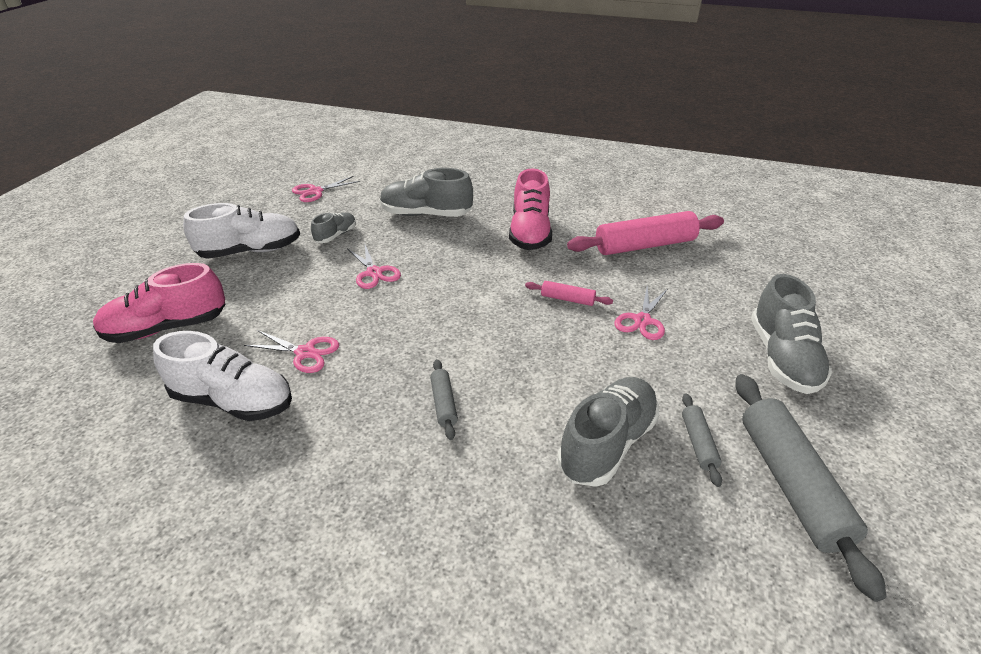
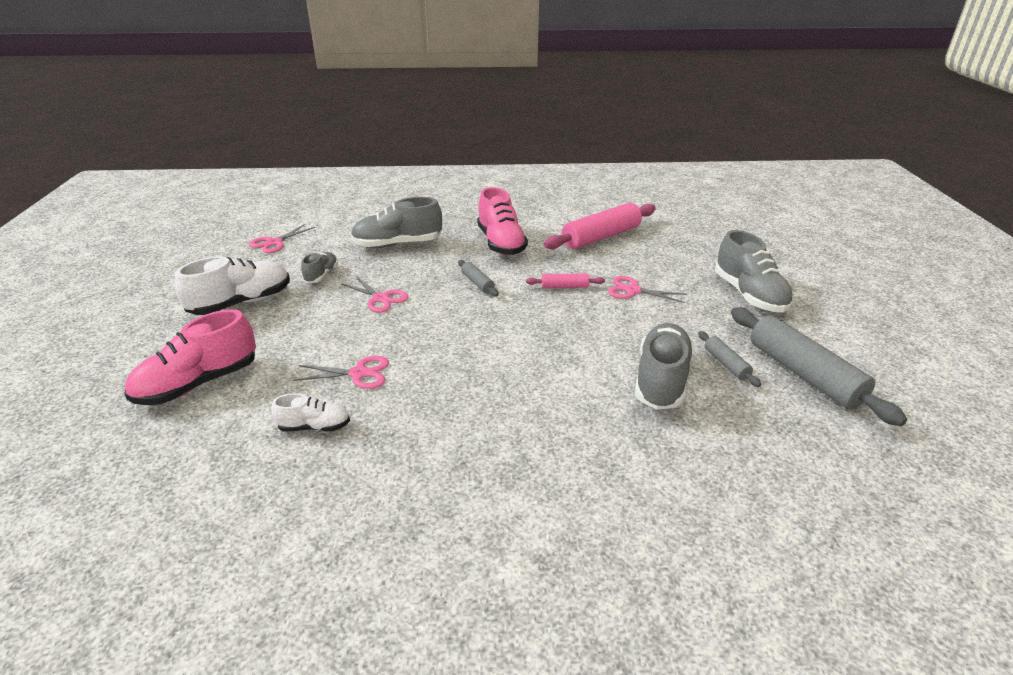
camera: 20 degrees left, 5 degrees down
white shoe [153,331,292,421] -> white shoe [271,393,350,432], size x0.54
grey rolling pin [430,359,458,440] -> grey rolling pin moved to [458,260,499,296]
pink scissors [615,287,667,340] -> pink scissors turned 105 degrees clockwise [608,276,687,303]

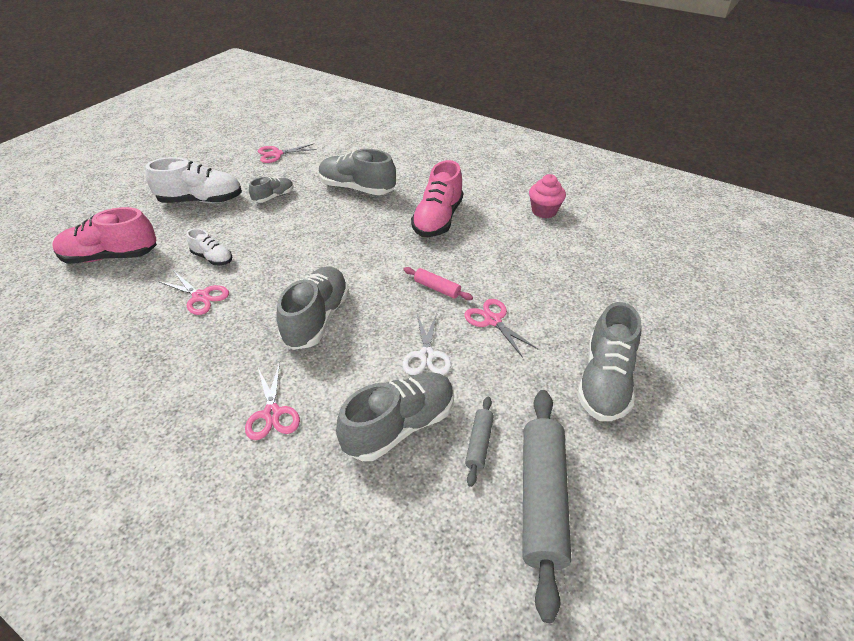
camera: 35 degrees right, 10 degrees up
white shoe [271,393,350,432] -> white shoe moved to [186,228,232,265]
pink scissors [342,276,409,312] -> pink scissors moved to [245,362,300,440]
grey rolling pin [458,260,499,296] -> none
pink rolling pin [544,203,656,250] -> none
none -> grey shoe [276,267,349,350]
none -> white scissors [402,313,451,375]
none -> pink cupcake [529,174,566,219]

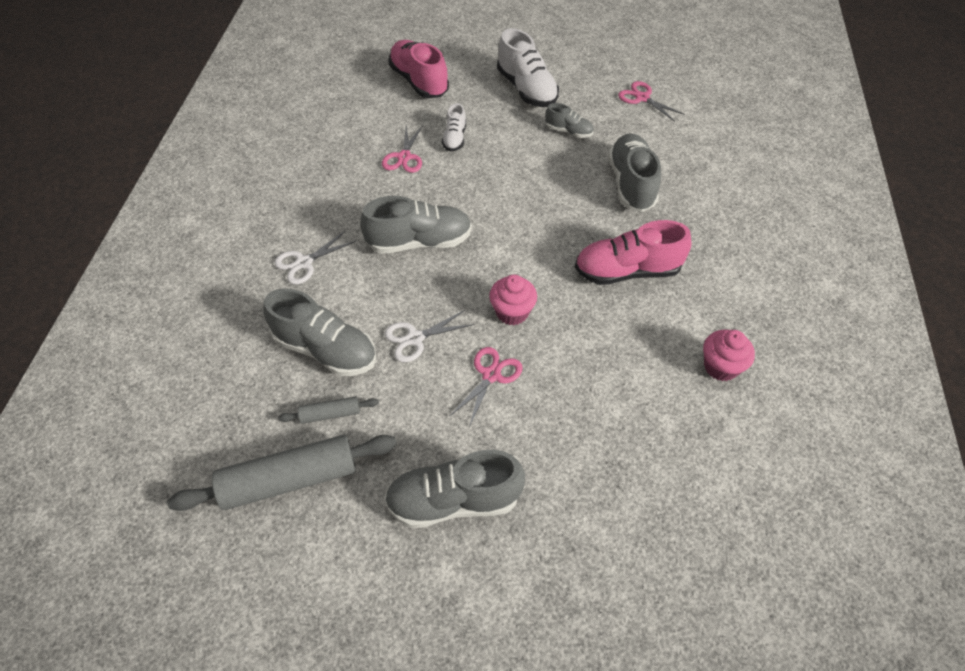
camera: 65 degrees right, 10 degrees up
pink scissors [245,362,300,440] -> white scissors [274,230,356,284]
pink rolling pin [403,267,473,300] -> pink cupcake [489,275,537,325]

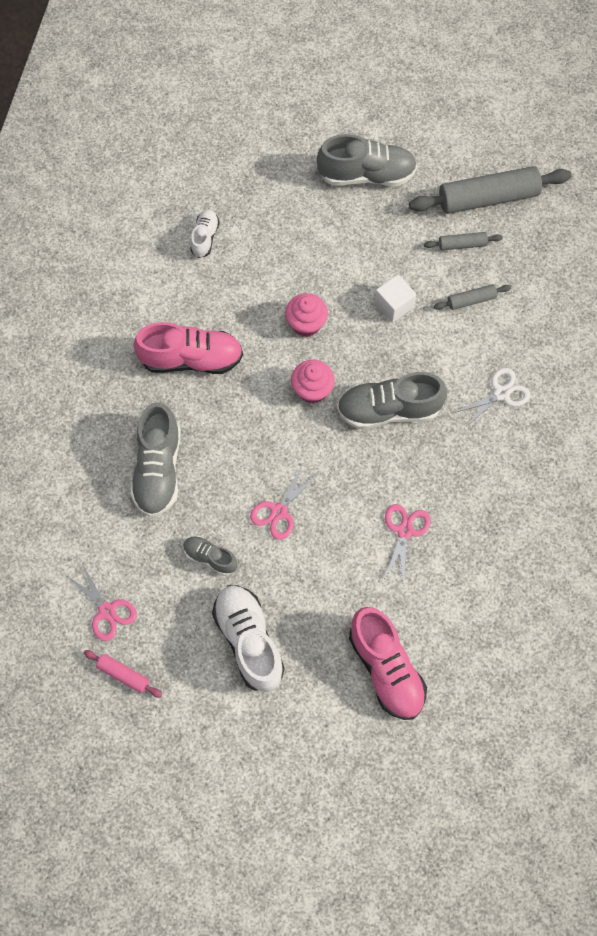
camera: 175 degrees left, 15 degrees up
grey shoe [264,288,376,376] -> grey rolling pin [434,284,511,310]
white scissors [384,310,474,362] -> white cube [374,274,416,323]
white shoe [442,103,466,151] -> white shoe moved to [190,210,220,258]
pink scissors [449,347,523,427] -> pink scissors moved to [250,464,319,540]
pink cupcake [703,330,755,381] -> pink cupcake moved to [291,360,335,404]
none -> pink rolling pin [84,650,162,698]

